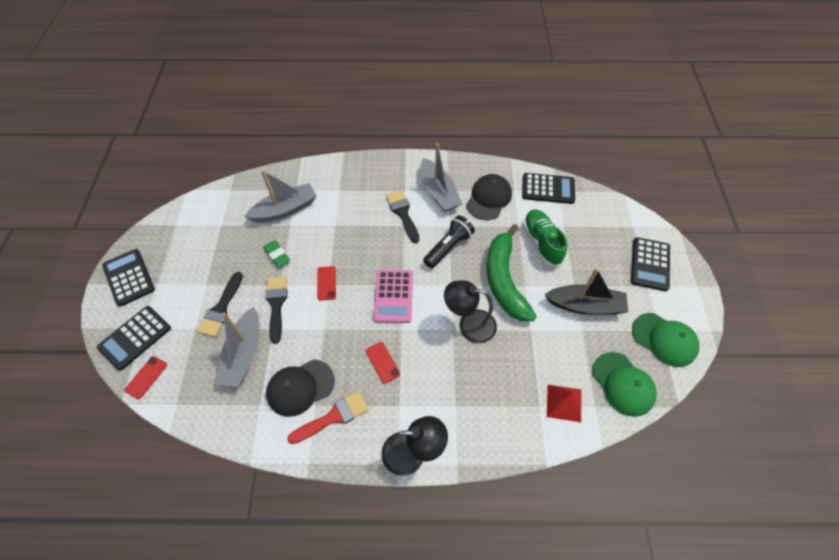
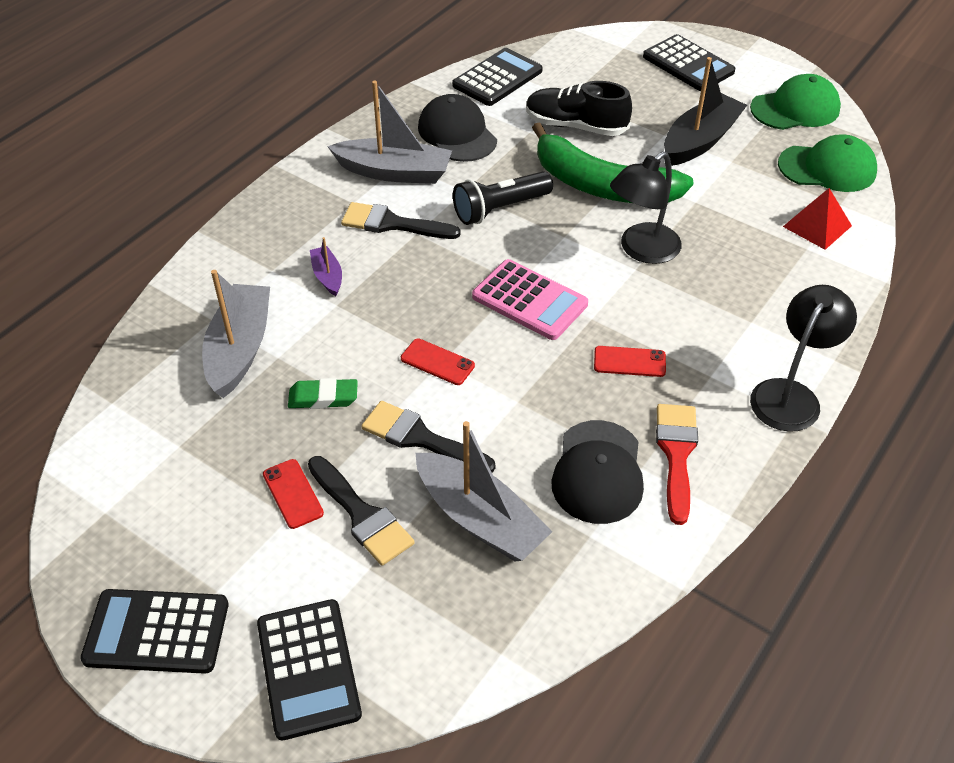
camera: 55 degrees left, 10 degrees down
red phone [124,356,167,399] -> red phone moved to [263,459,324,529]
black flashlight [423,215,475,268] -> black flashlight turned 105 degrees counterclockwise [453,171,553,225]
green shoe [523,209,567,267] -> black shoe [526,81,632,136]
none -> purple boat [310,237,342,296]

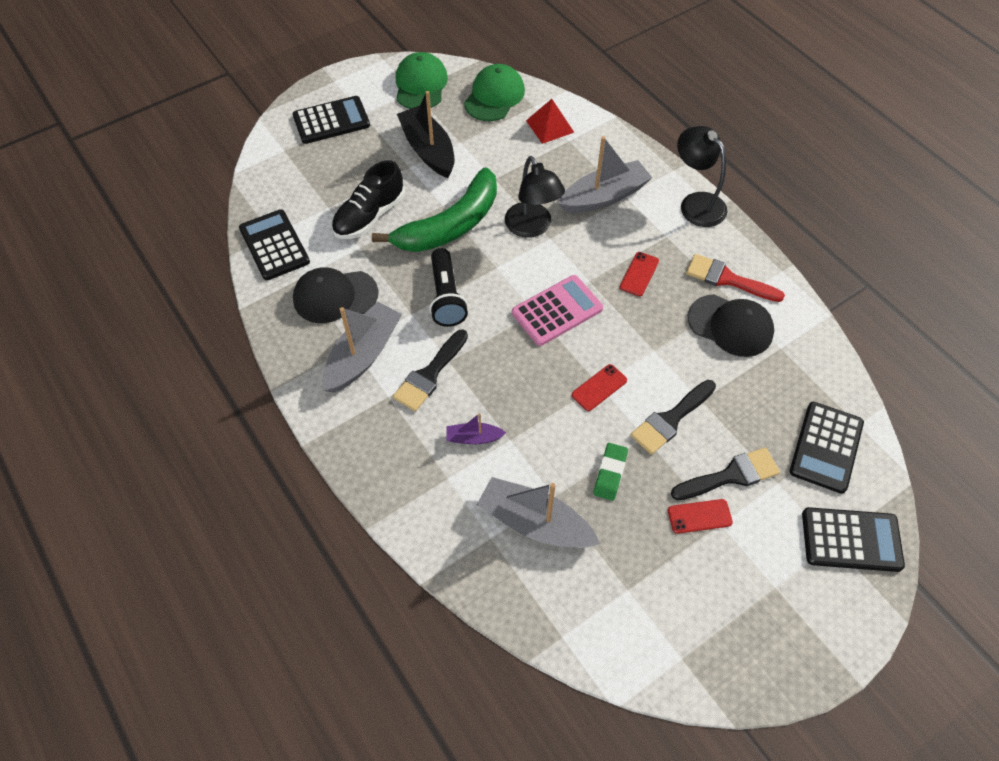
camera: 70 degrees left, 10 degrees up
black calculator [80,589,229,674] -> black calculator moved to [790,402,864,494]
grey boat [416,421,552,561] -> grey boat moved to [558,136,652,213]

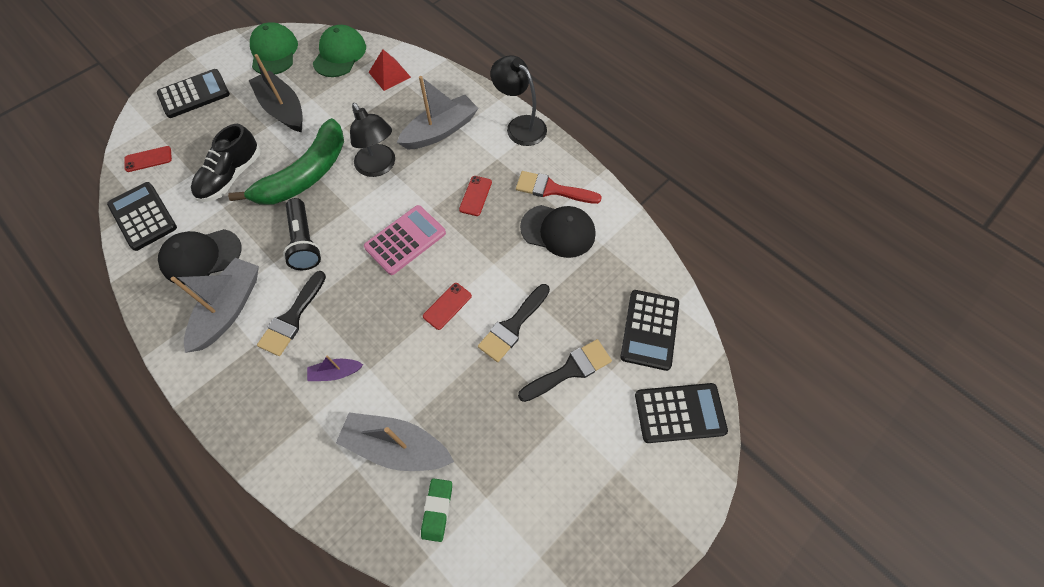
camera: 10 degrees left, 5 degrees up
green eraser [593,443,628,501] -> green eraser moved to [421,478,452,542]
red phone [668,499,733,534] -> red phone moved to [124,146,172,172]

